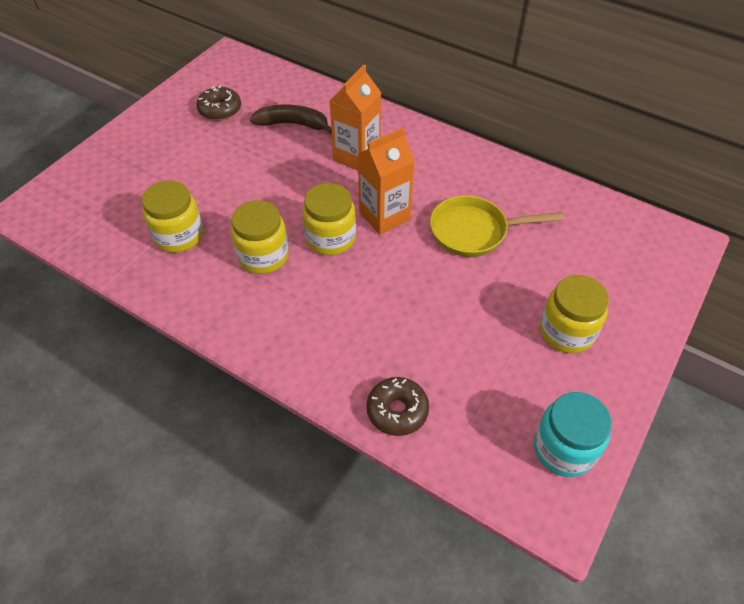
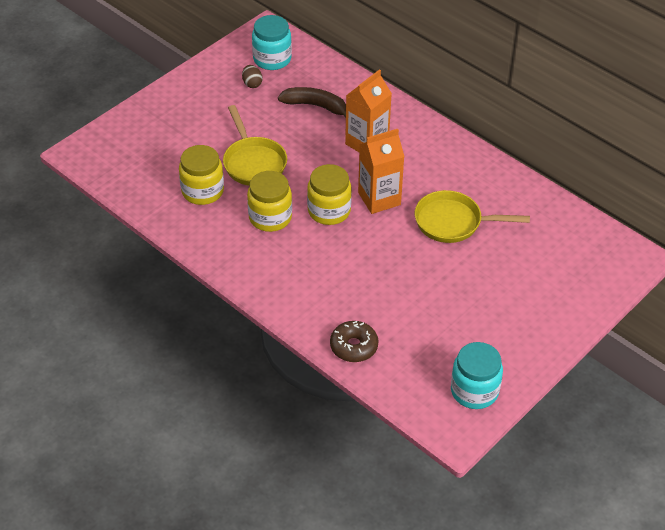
camera: 10 degrees right, 5 degrees down
brown donut [196,86,241,121] -> brown egg [242,65,263,88]
yellow jar [540,275,609,353] -> none
none -> yellow pan [223,105,287,186]
none -> turquoise jar [252,15,292,70]

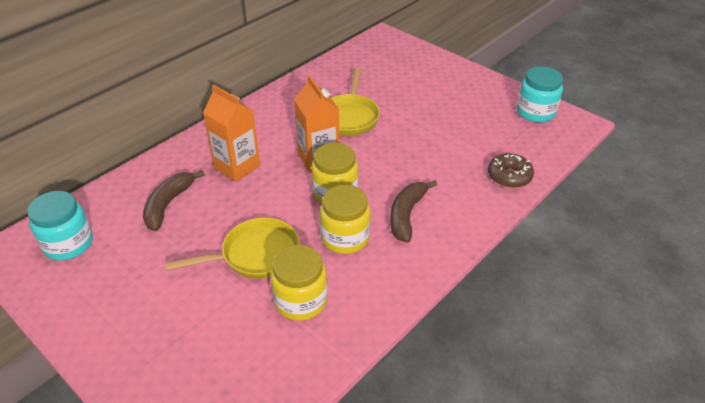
camera: 90 degrees left, 5 degrees down
brown egg [242,65,263,88] -> none
none -> brown banana [390,180,437,243]

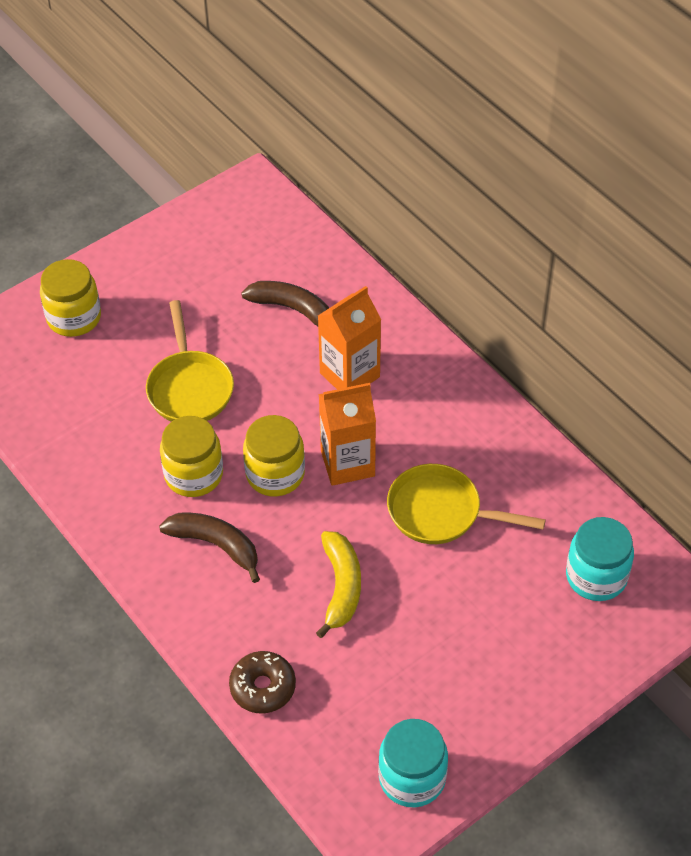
camera: 100 degrees right, 10 degrees up
turquoise jar [27,191,93,261] -> turquoise jar moved to [566,517,634,601]
yellow jar [270,245,327,321] -> yellow jar moved to [40,259,101,337]
none -> yellow banana [316,531,361,638]

